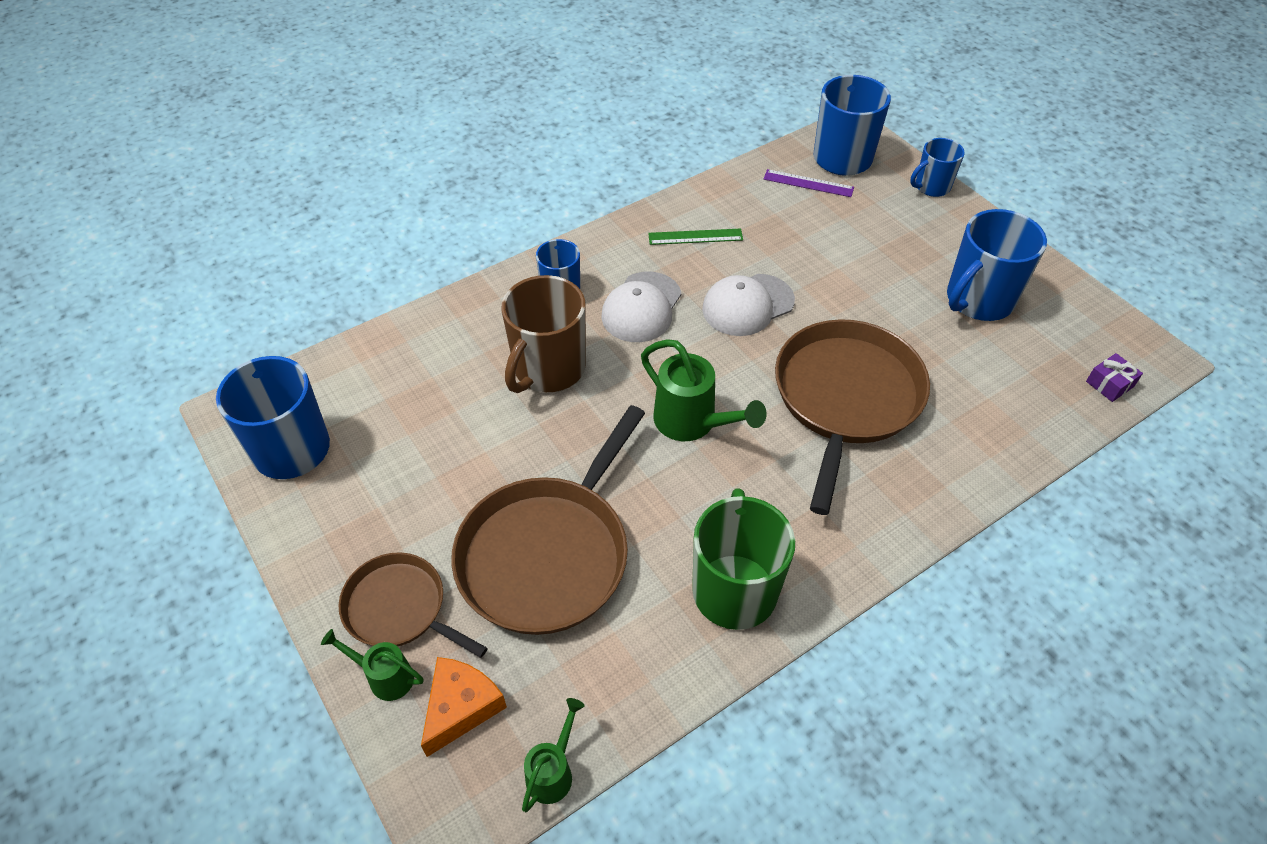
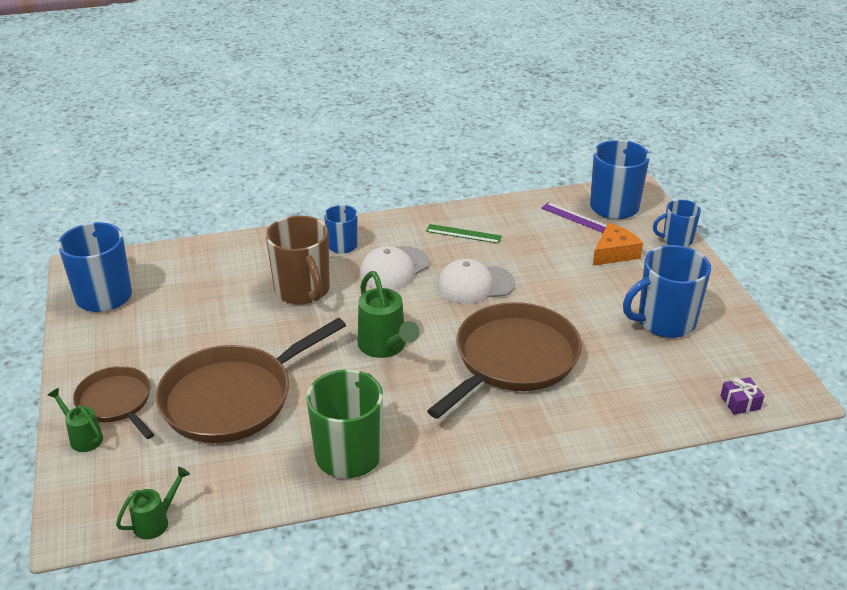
camera: 20 degrees right, 15 degrees down
orange cheese [421,657,507,757] -> orange cheese moved to [593,223,643,266]
brown mug [501,275,586,393] -> brown mug turned 75 degrees counterclockwise [266,215,330,305]

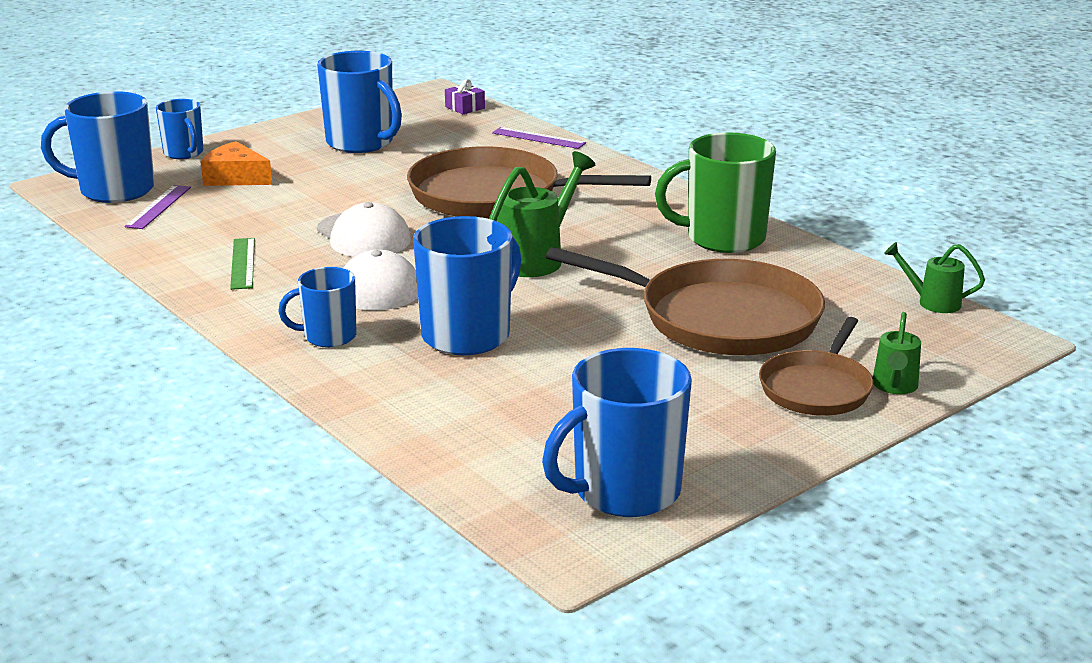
camera: 115 degrees left, 10 degrees down
brown mug [266,215,330,305] -> blue mug [413,216,521,355]
none -> purple ruler [492,127,586,149]

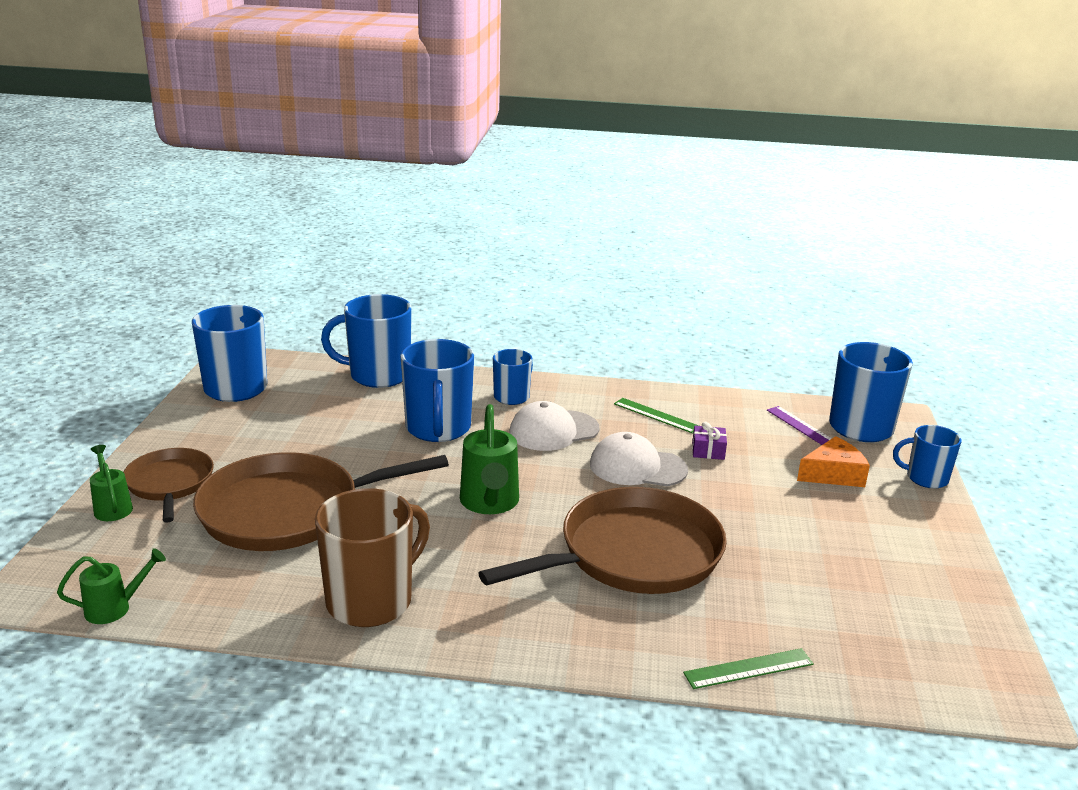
camera: 135 degrees right, 0 degrees up
blue mug [317,51,402,153] -> blue mug moved to [321,294,412,388]
purple gift [445,79,485,114] -> purple gift moved to [692,422,727,460]
purple ruler [492,127,586,149] -> green ruler [683,648,814,689]
green mug [655,133,776,253] -> brown mug [315,488,430,627]

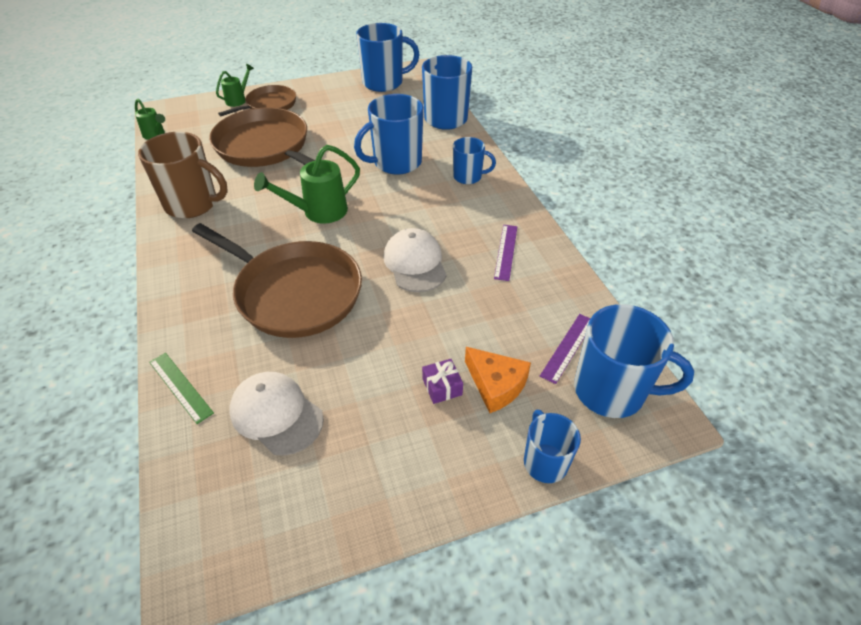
camera: 65 degrees right, 20 degrees up
white cap [509,401,599,451] -> white cap moved to [230,372,324,456]
green ruler [614,398,699,434] -> purple ruler [494,225,517,281]
purple gift [692,422,727,460] -> purple gift moved to [422,359,463,404]

